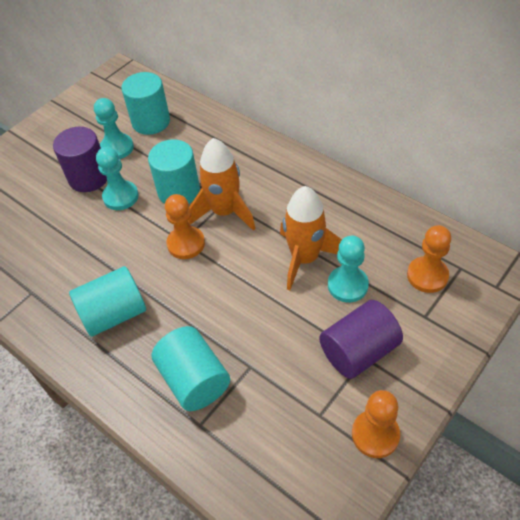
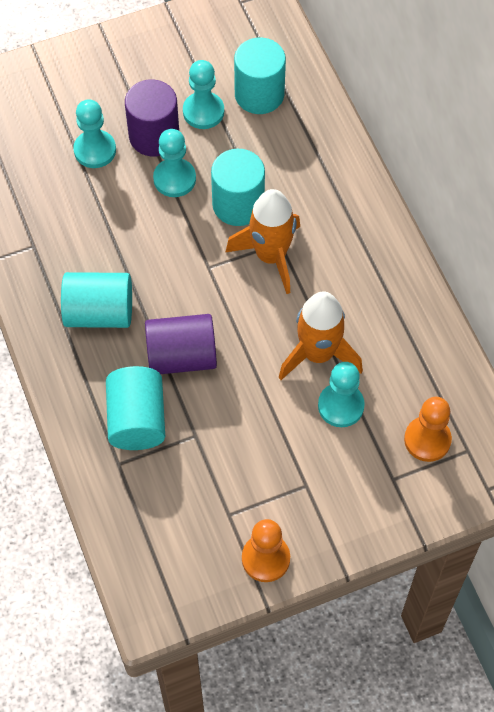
camera: 25 degrees right, 10 degrees up
orange pawn [165,194,205,259] -> none
purple cylinder [319,300,403,379] -> purple cylinder moved to [145,314,217,374]
none -> turquoise pawn [73,99,116,168]

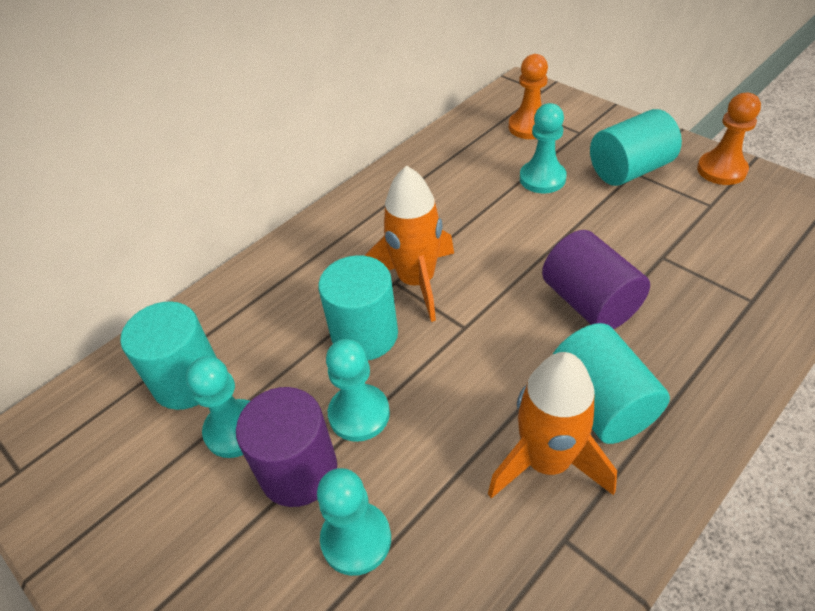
camera: 110 degrees left, 15 degrees down
turquoise cylinder [106,366,165,450] -> turquoise cylinder moved to [590,109,682,186]
orange rocket [279,291,363,380] -> orange rocket moved to [488,352,617,499]

